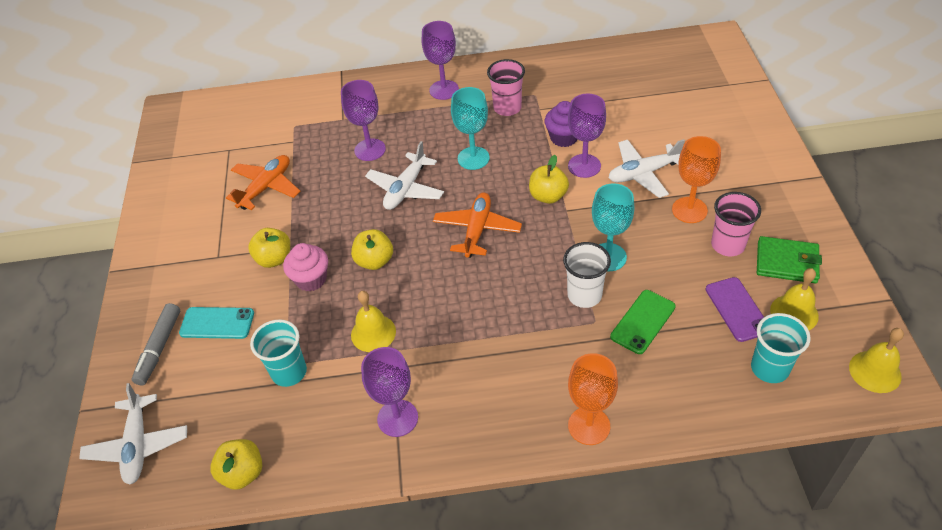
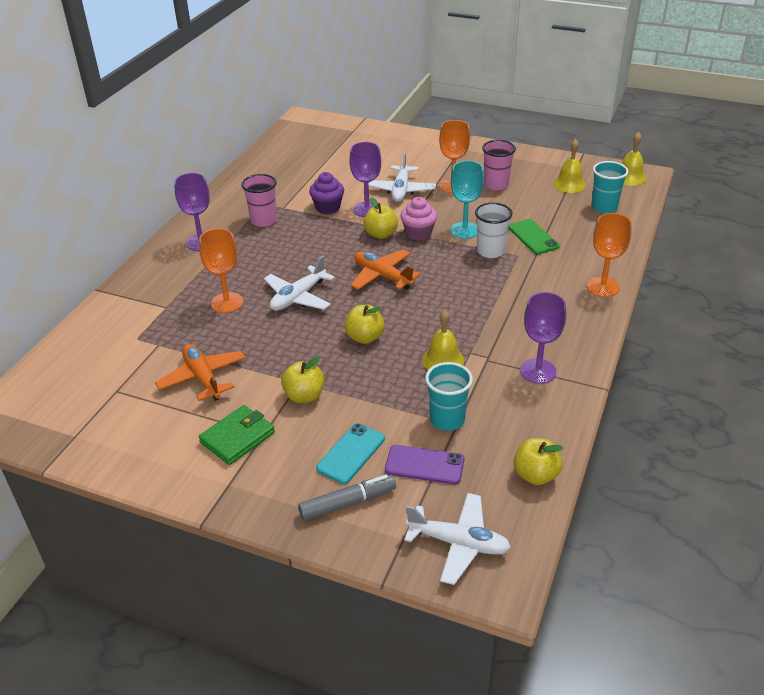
camera: 65 degrees left, 10 degrees down
grey marker [132,303,180,385] -> grey marker turned 60 degrees counterclockwise [298,475,396,521]
pink cupcake [283,243,328,291] -> pink cupcake moved to [400,197,437,241]
purple goblet [341,80,386,161] -> orange goblet [199,229,243,313]
white plane [365,141,444,210] -> white plane turned 75 degrees clockwise [264,256,335,311]
turquoise goblet [451,87,490,170] -> none
purple phone [706,277,764,342] -> purple phone moved to [385,445,464,484]
green wallet [757,236,822,284] -> green wallet moved to [199,405,275,465]

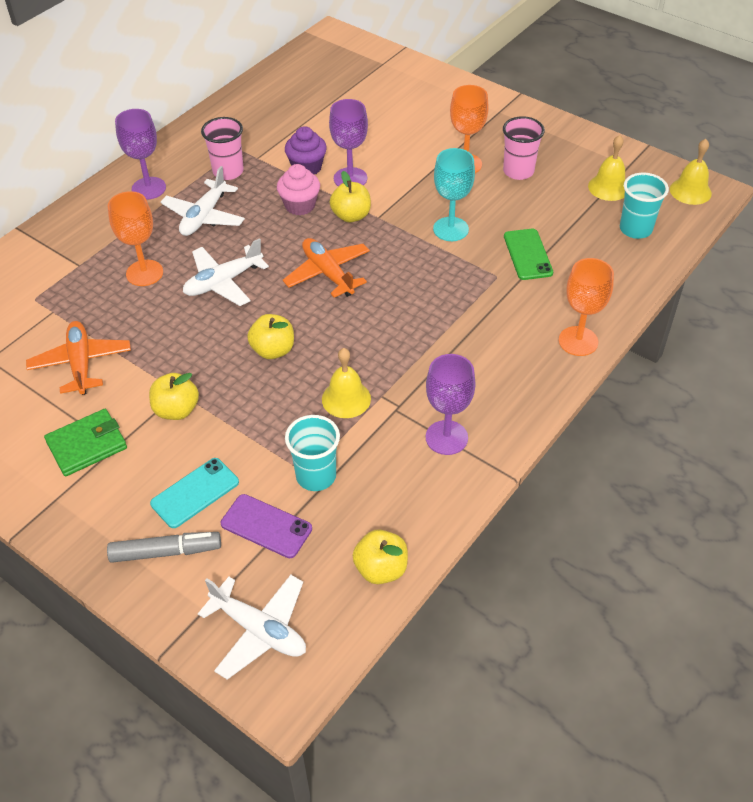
camera: 15 degrees right, 10 degrees up
white plane [368,152,436,202] -> white plane moved to [160,166,245,236]
pink cupcake [400,197,437,241] -> pink cupcake moved to [277,164,320,215]
white cup [475,202,512,258] -> none

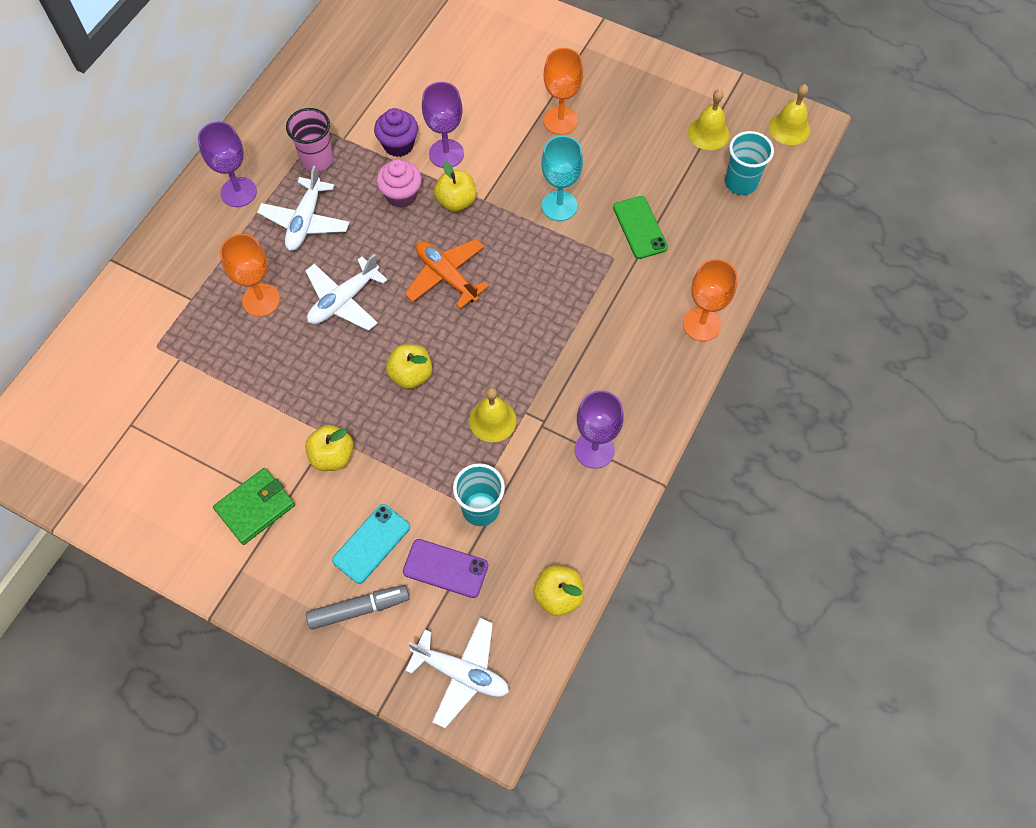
camera: 10 degrees left, 15 degrees up
orange plane [26,321,131,395] -> none
pink cup [503,116,545,180] -> none

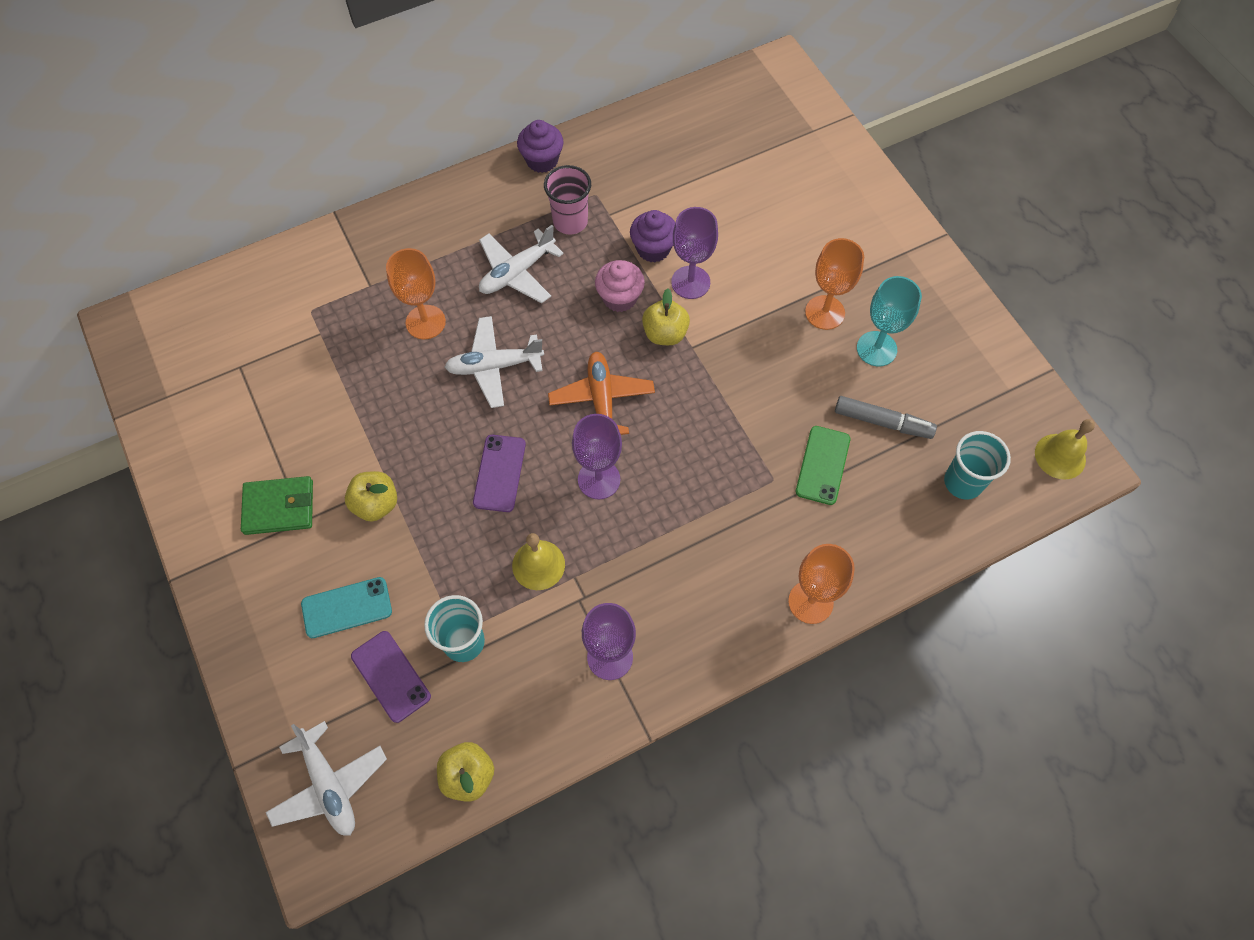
camera: 35 degrees right, 0 degrees up
purple goblet [198,121,257,207] -> purple goblet moved to [572,414,622,499]
grey marker [306,585,410,630] -> grey marker moved to [835,396,937,439]
yellow apple [386,344,432,389] -> purple phone [473,435,526,512]
turquoise goblet [541,136,583,221] -> turquoise goblet moved to [857,276,922,367]
yellow bell [688,89,729,150] -> none
none -> purple cupcake [517,120,563,173]

